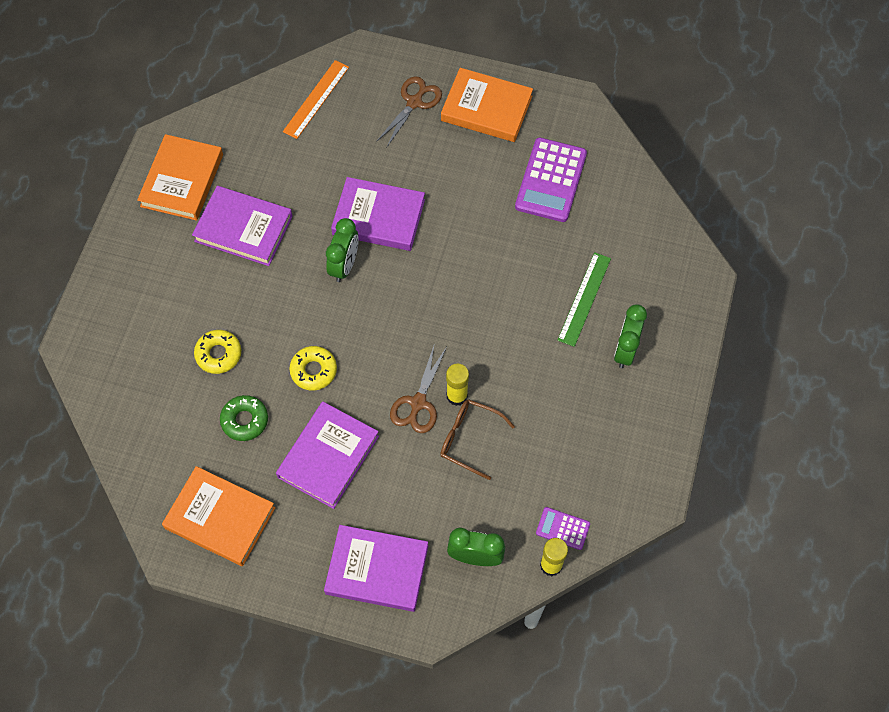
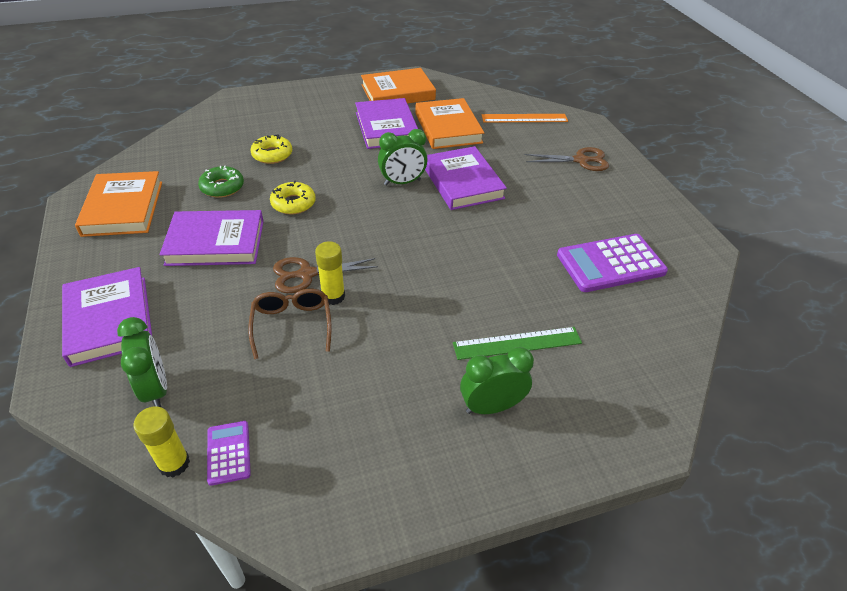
camera: 55 degrees right, 20 degrees down
orange book [441,68,533,142] -> orange book moved to [415,98,484,149]

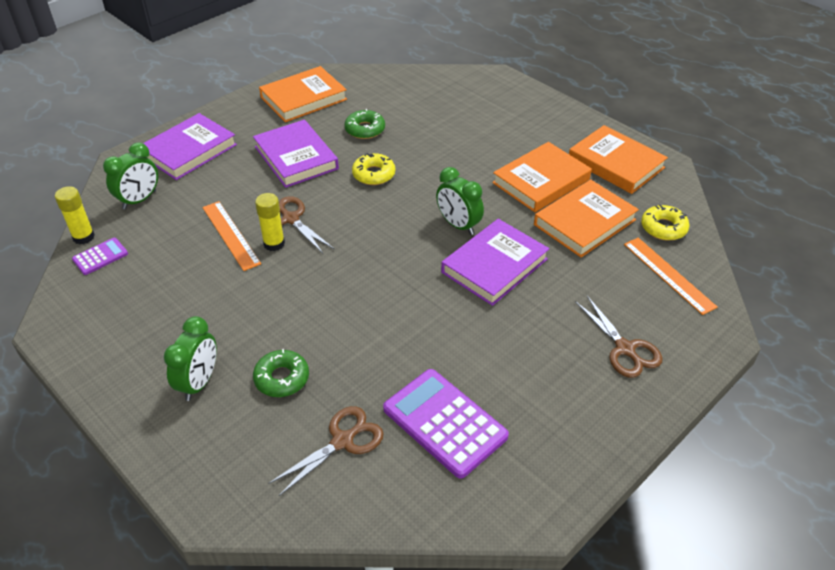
camera: 65 degrees right, 0 degrees up
brown glasses [248,289,331,359] -> orange ruler [202,201,261,271]
yellow donut [250,135,292,164] -> yellow donut moved to [641,205,690,241]
purple book [355,98,418,149] -> orange book [492,142,592,212]
green ruler [453,327,582,360] -> green donut [253,349,309,397]
green clock [460,347,534,414] -> green clock turned 60 degrees clockwise [164,316,217,401]
none -> brown scissors [269,406,384,496]

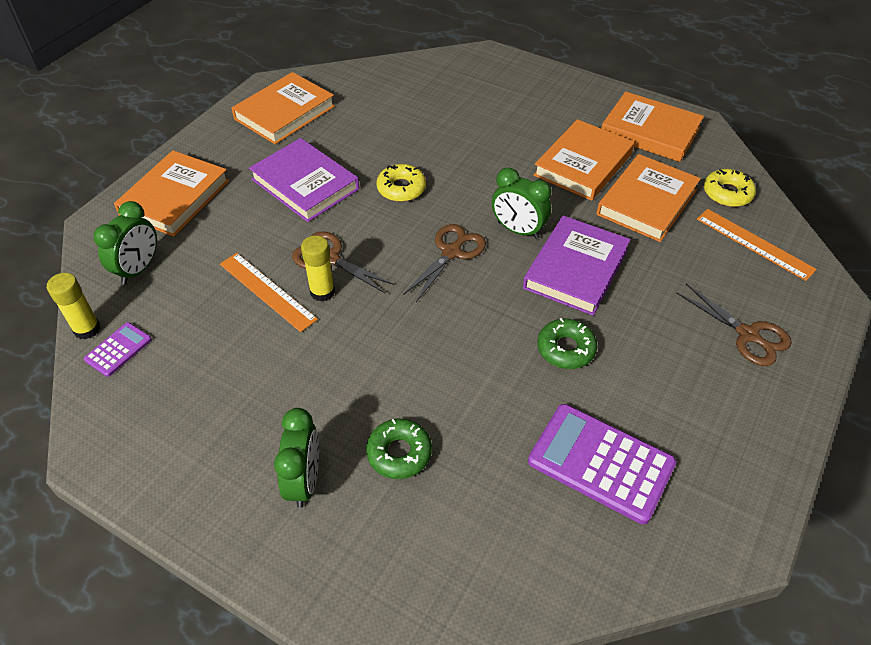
camera: 15 degrees left, 5 degrees up
purple book [143,113,237,180] -> orange book [114,150,229,237]
brown scissors [269,406,384,496] -> brown scissors moved to [403,224,486,302]
green donut [345,109,385,139] -> green donut moved to [537,318,597,369]

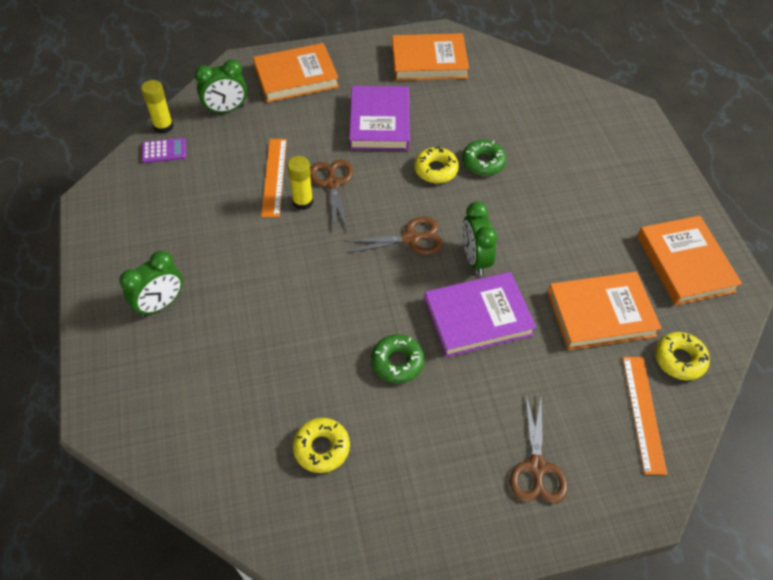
camera: 45 degrees right, 5 degrees up
green donut [366,419,432,479] -> green donut moved to [462,140,507,176]
purple calculator [528,404,676,524] -> yellow donut [293,418,350,473]
orange book [534,119,634,201] -> none

